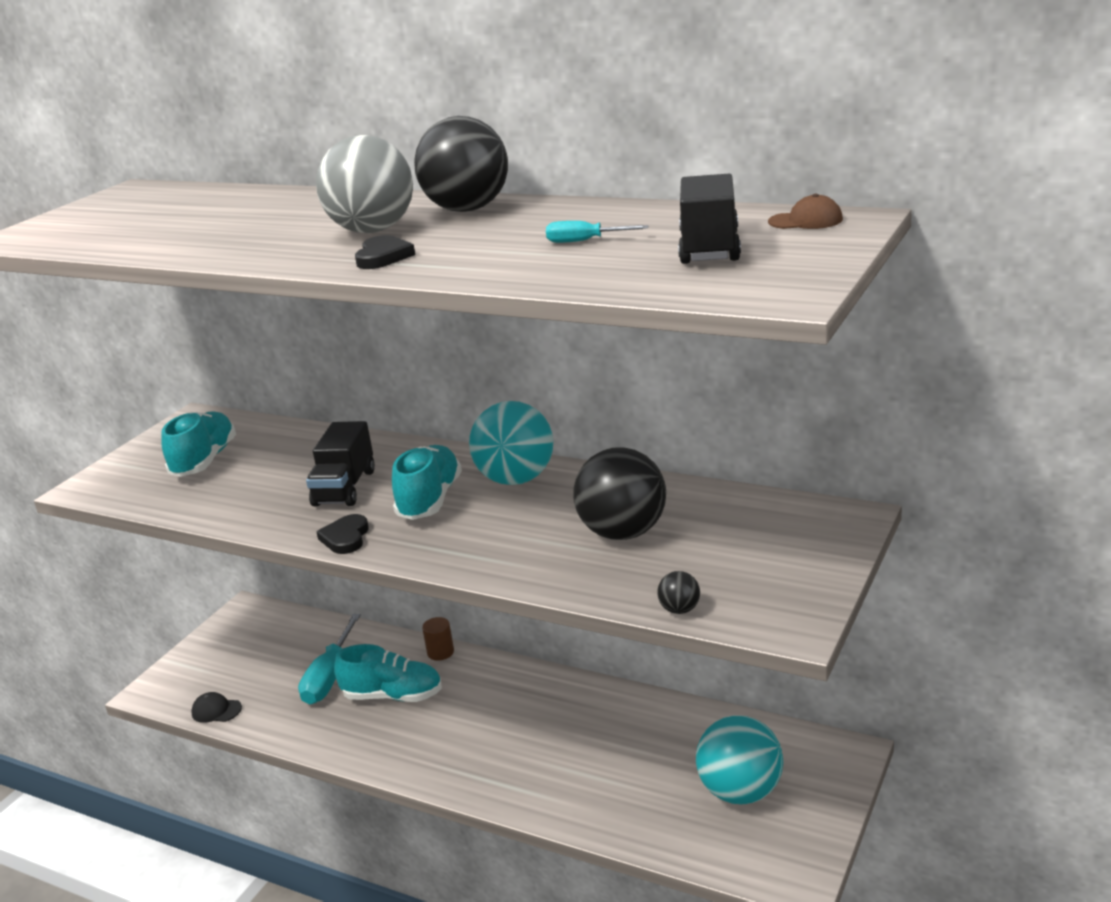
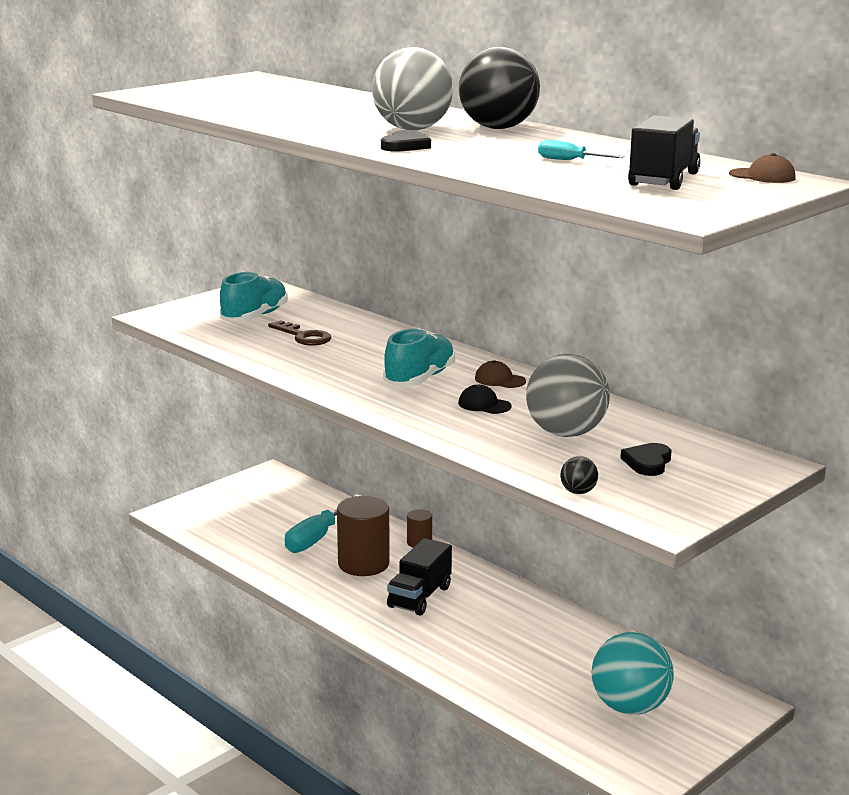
camera: 15 degrees right, 5 degrees down
black cap [191,692,242,723] -> black cap moved to [458,384,512,414]
black truck [306,421,375,506] -> black truck moved to [387,538,452,616]
black heart [317,514,369,554] -> black heart moved to [620,443,671,476]
turquoise shoe [334,644,442,702] -> brown cylinder [337,496,390,576]
turquoise ball [469,401,553,485] -> brown cap [475,360,526,388]
black ball [573,447,666,540] -> grey ball [526,354,610,437]
none -> brown key [268,320,331,346]

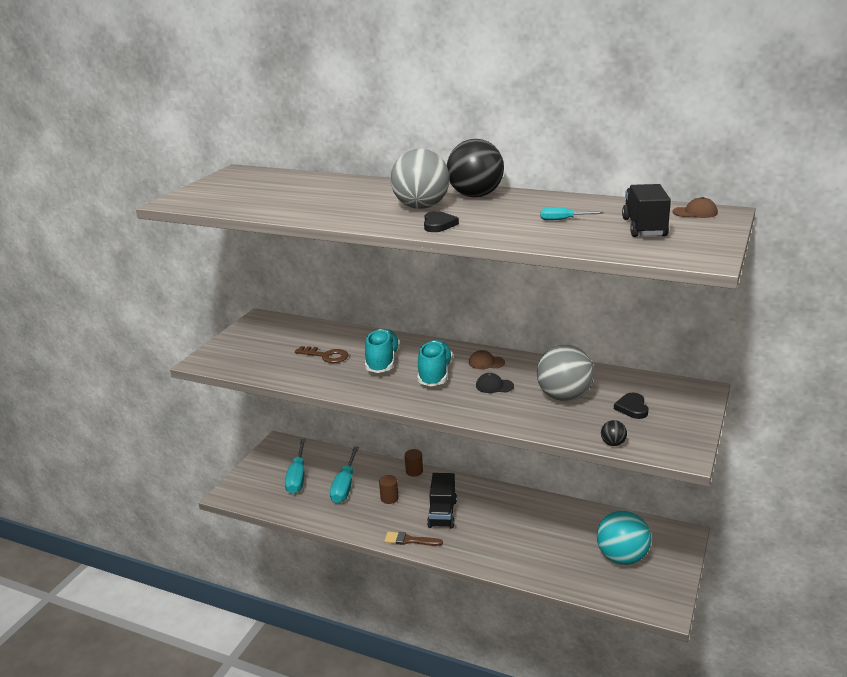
camera: 20 degrees left, 5 degrees up
turquoise shoe [220,271,288,321] -> turquoise shoe moved to [365,329,400,373]
brown cylinder [337,496,390,576] -> brown cylinder [379,475,399,504], size x0.51
none -> turquoise screwdriver [285,439,306,494]
none -> brown brush [384,532,443,546]

